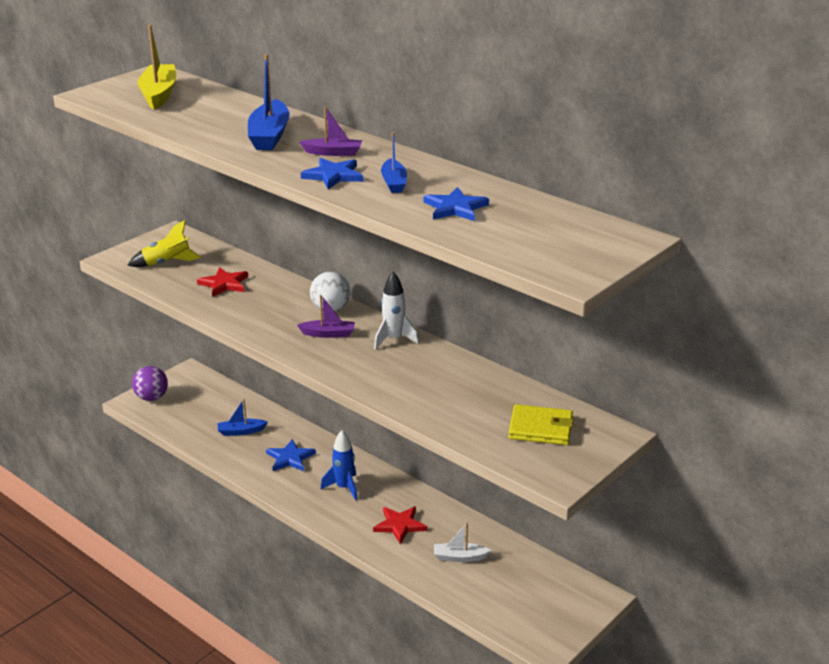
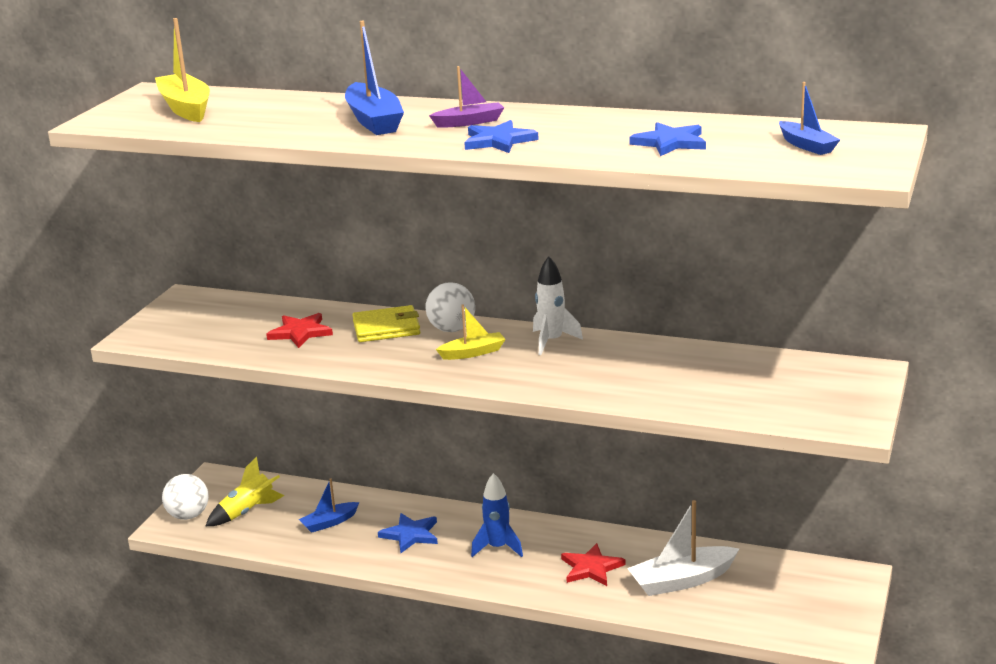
camera: 20 degrees left, 5 degrees down
yellow rocket [127,220,201,267] -> yellow rocket moved to [206,457,284,526]
purple ball [132,366,168,401] -> white ball [162,474,209,520]
purple boat [297,295,355,338] -> yellow boat [436,304,506,360]
blue boat [381,132,407,193] -> blue boat moved to [779,82,840,155]
white boat [434,523,492,562] -> white boat [627,500,740,596], size x1.70
yellow wallet [508,404,573,445] -> yellow wallet moved to [352,305,420,342]

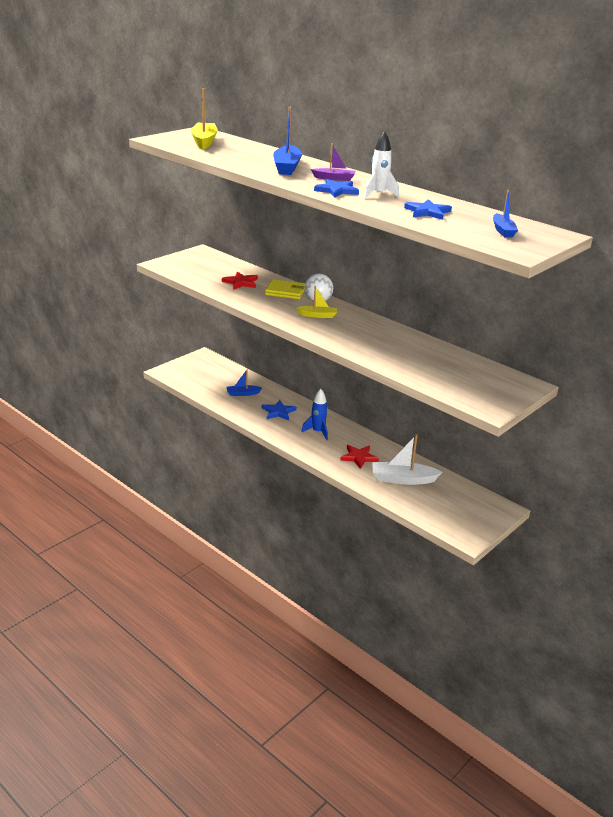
camera: 20 degrees right, 5 degrees up
white ball [162,474,209,520] -> none
yellow rocket [206,457,284,526] -> none
white rocket [533,256,583,355] -> white rocket moved to [364,131,399,198]

